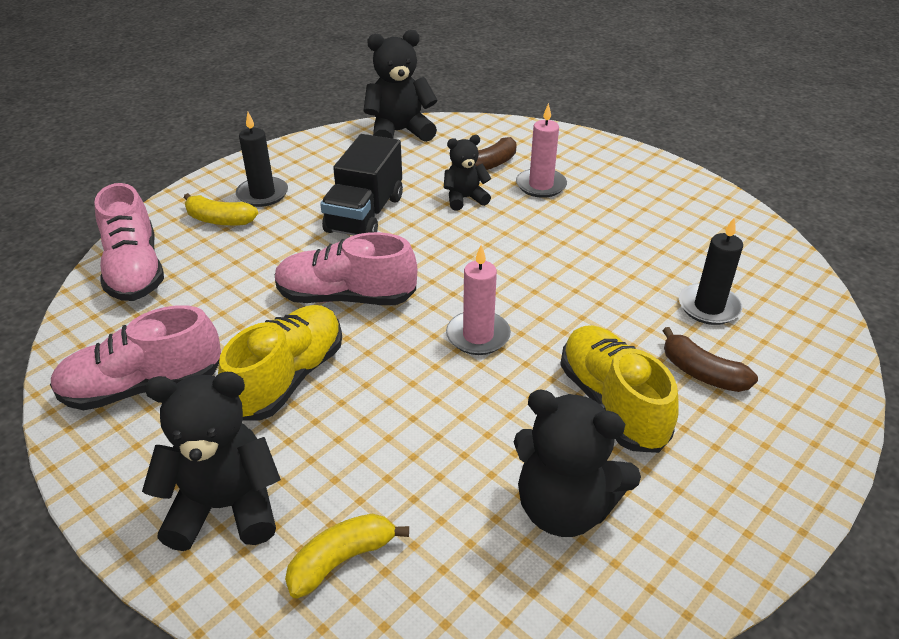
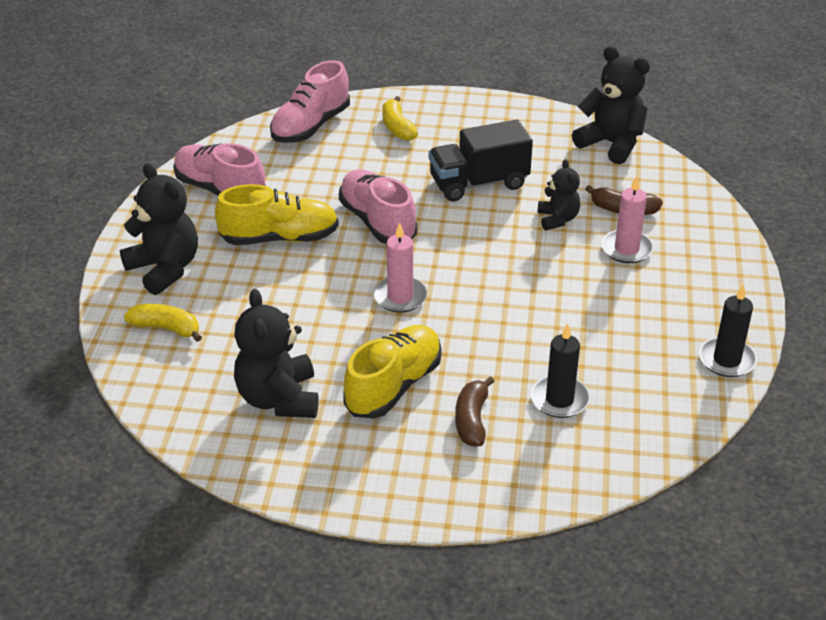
camera: 55 degrees right, 0 degrees up
black candle [236,112,288,207] -> black candle moved to [699,284,757,377]
black teddy bear [444,135,491,211] -> black teddy bear turned 45 degrees clockwise [537,159,580,230]

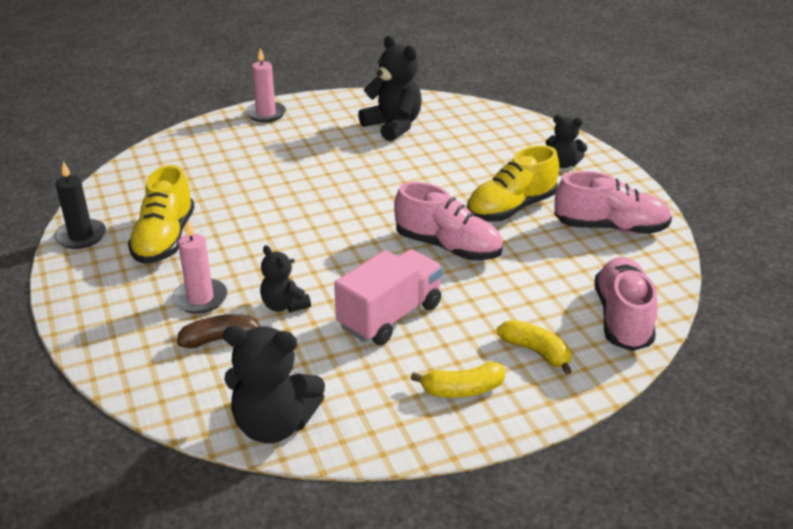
camera: 150 degrees right, 5 degrees down
black teddy bear [120,163,198,295] -> black teddy bear [546,115,587,168], size x0.59
yellow banana [124,304,202,342] -> yellow banana moved to [411,362,505,398]
yellow shoe [343,325,442,419] -> yellow shoe moved to [128,165,195,264]
pink candle [374,222,427,313] -> pink candle moved to [246,48,286,122]
black truck [429,120,533,201] -> pink truck [334,249,443,345]
brown banana [455,376,495,447] -> none
black candle [531,323,590,418] -> none

